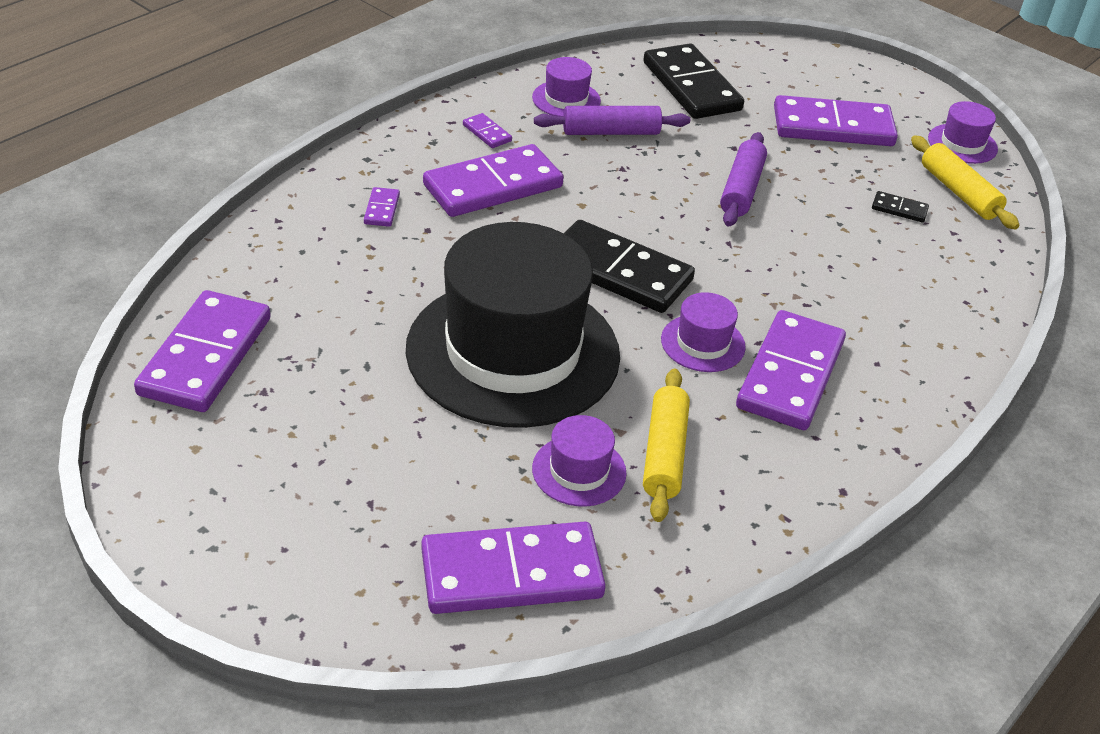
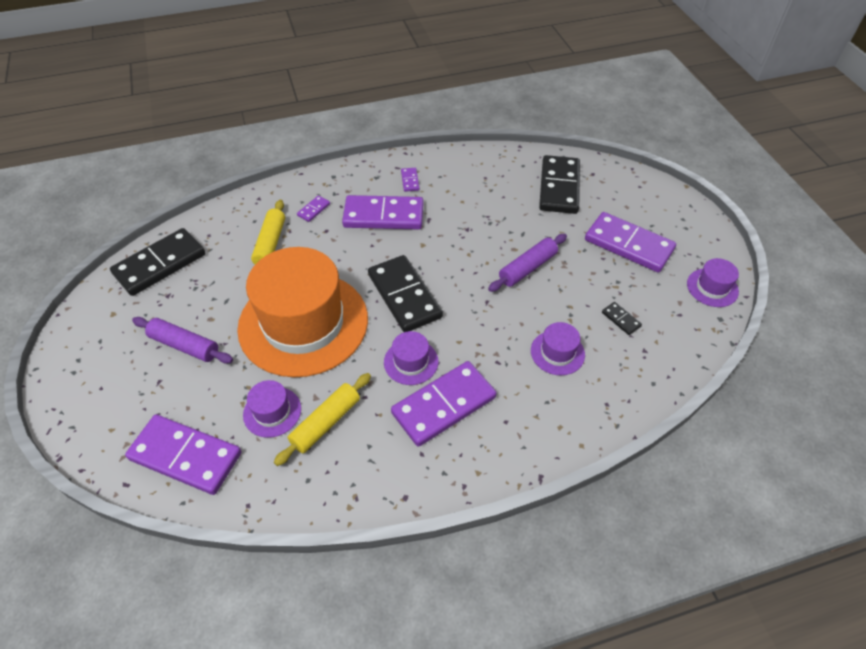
camera: 35 degrees right, 10 degrees up
purple domino [134,290,271,412] -> black domino [110,228,205,296]
black hat [406,222,620,428] -> orange hat [237,247,368,377]
purple hat [532,57,601,117] -> purple hat moved to [531,322,585,375]
purple rolling pin [534,106,690,135] -> purple rolling pin moved to [132,317,233,364]
yellow rolling pin [911,135,1020,229] -> yellow rolling pin moved to [251,200,285,264]

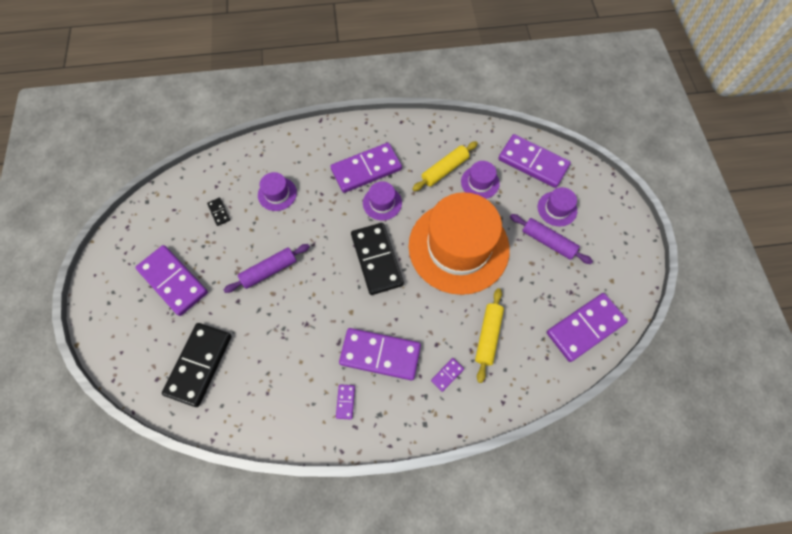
camera: 170 degrees left, 15 degrees up
black domino [110,228,205,296] -> purple domino [547,293,628,362]
purple hat [687,258,739,307] -> purple hat moved to [538,187,577,227]

